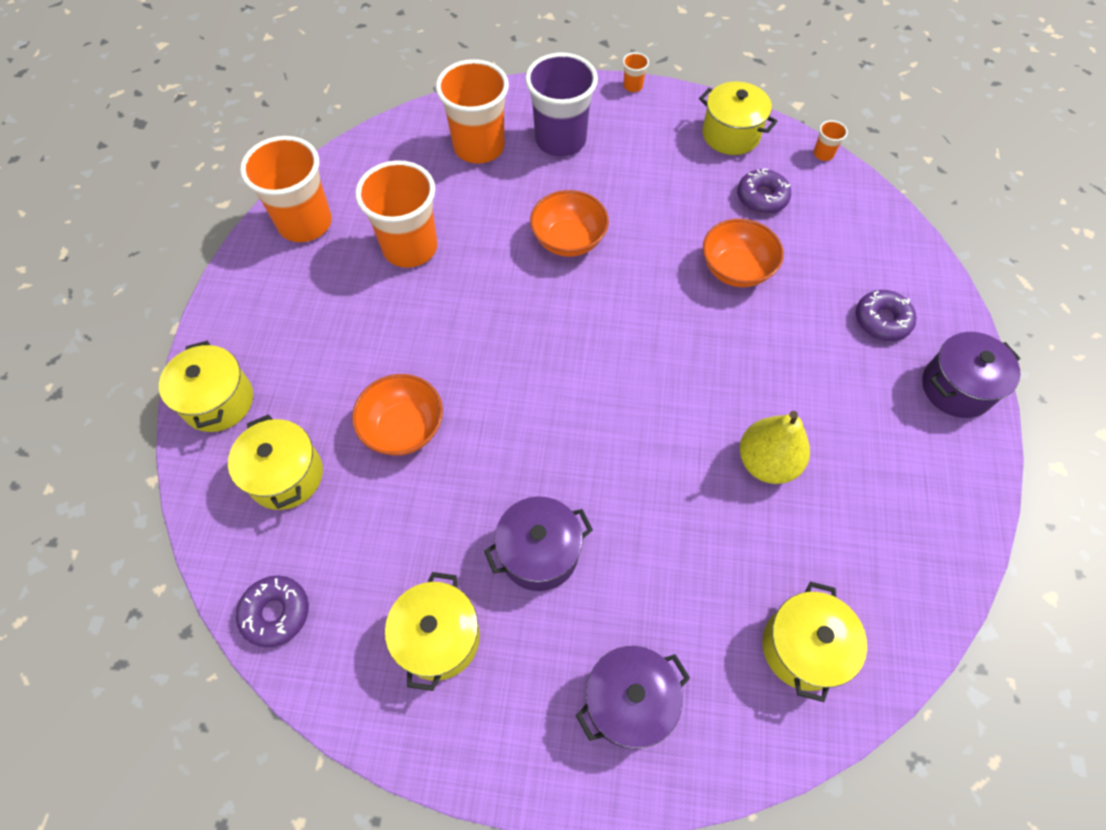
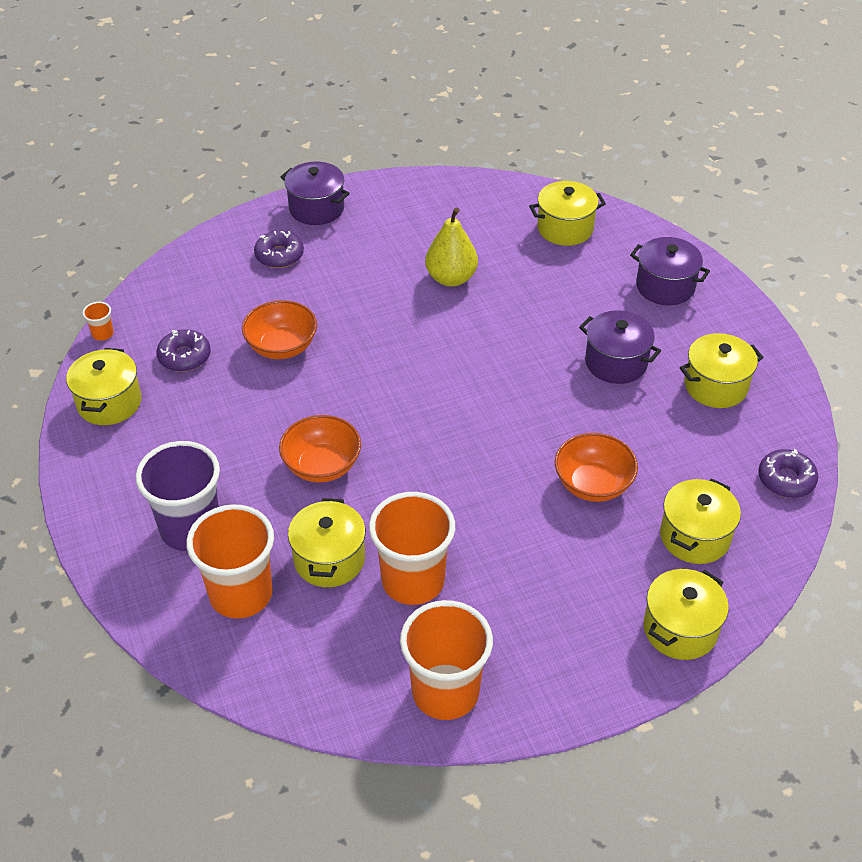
camera: 120 degrees left, 15 degrees down
orange cup [623,52,649,92] -> none
none -> yellow pot [288,498,366,587]

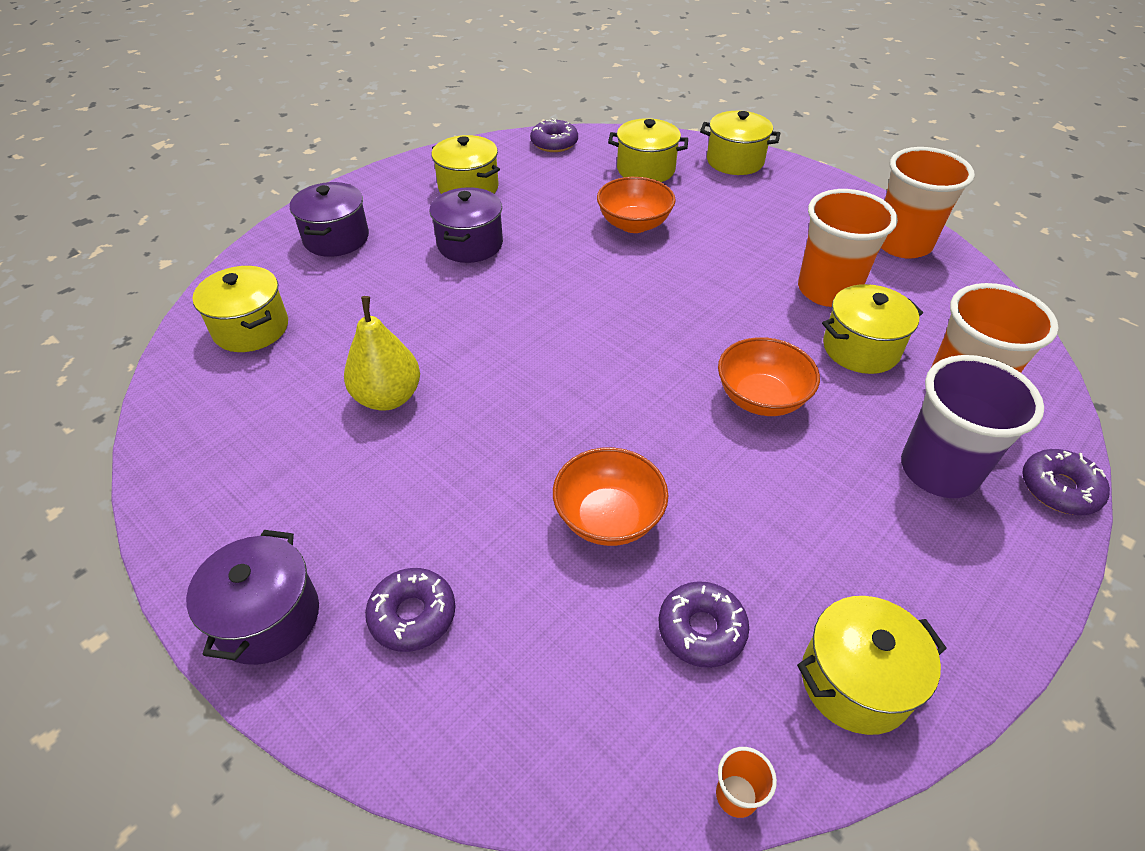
camera: 115 degrees left, 0 degrees up
none -> purple donut [1022,449,1110,515]

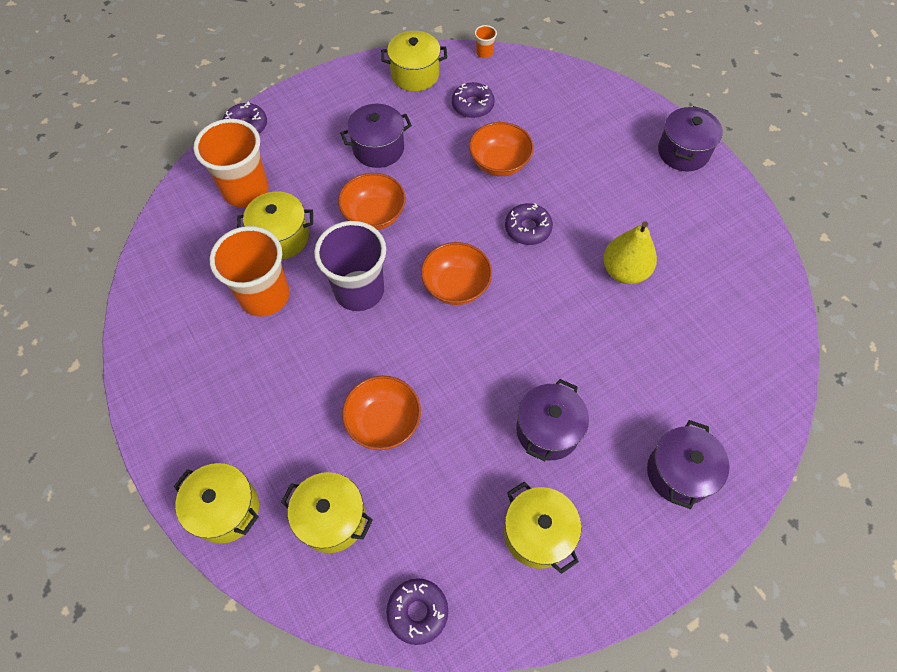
camera: 165 degrees left, 15 degrees up
yellow pot [193,266,288,352] -> none
purple donut [365,568,455,652] -> purple donut moved to [505,203,553,245]
orange cup [881,147,975,259] -> none
purple cup [901,355,1044,498] -> purple cup moved to [314,221,386,311]
none -> purple pot [340,104,412,168]
none -> orange bowl [421,242,492,305]

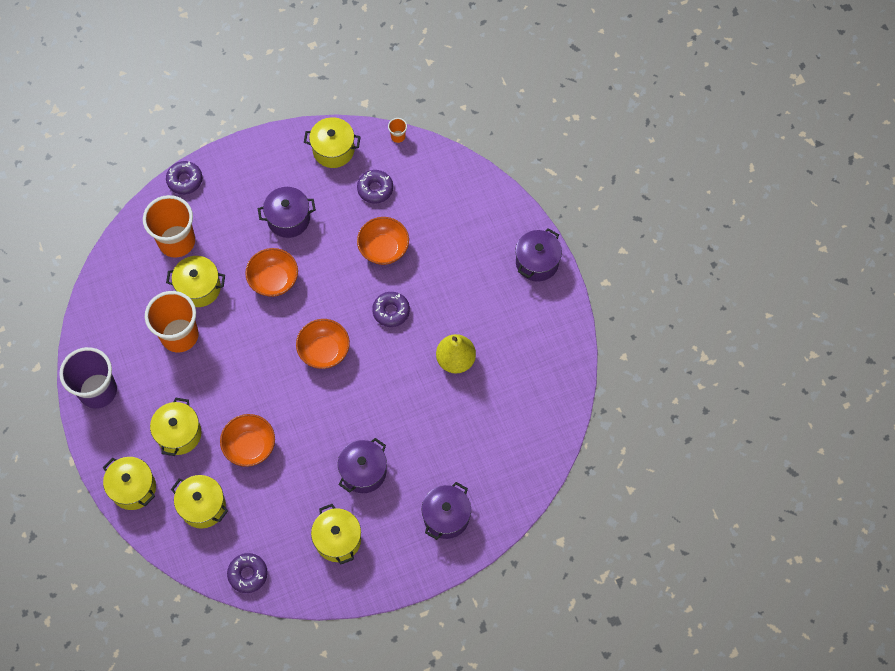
camera: 10 degrees right, 5 degrees up
purple cup [314,221,386,311] -> purple cup moved to [59,347,117,409]
none -> yellow pot [150,398,202,456]

